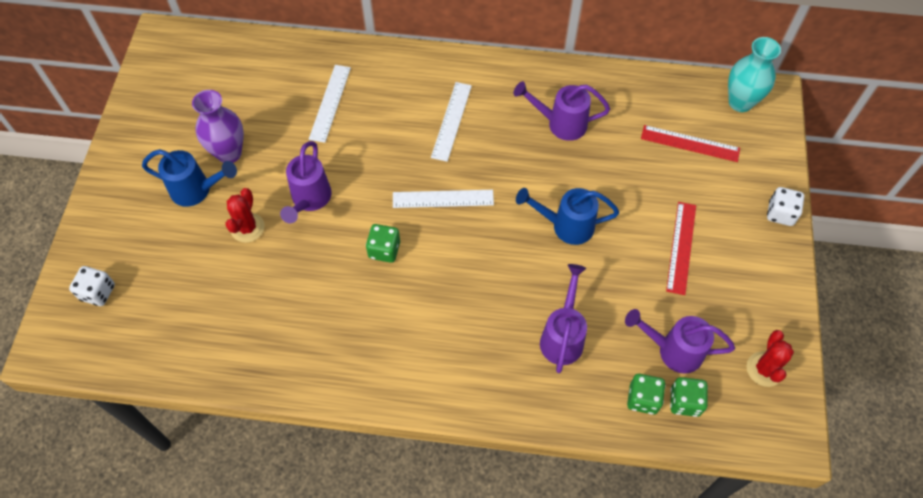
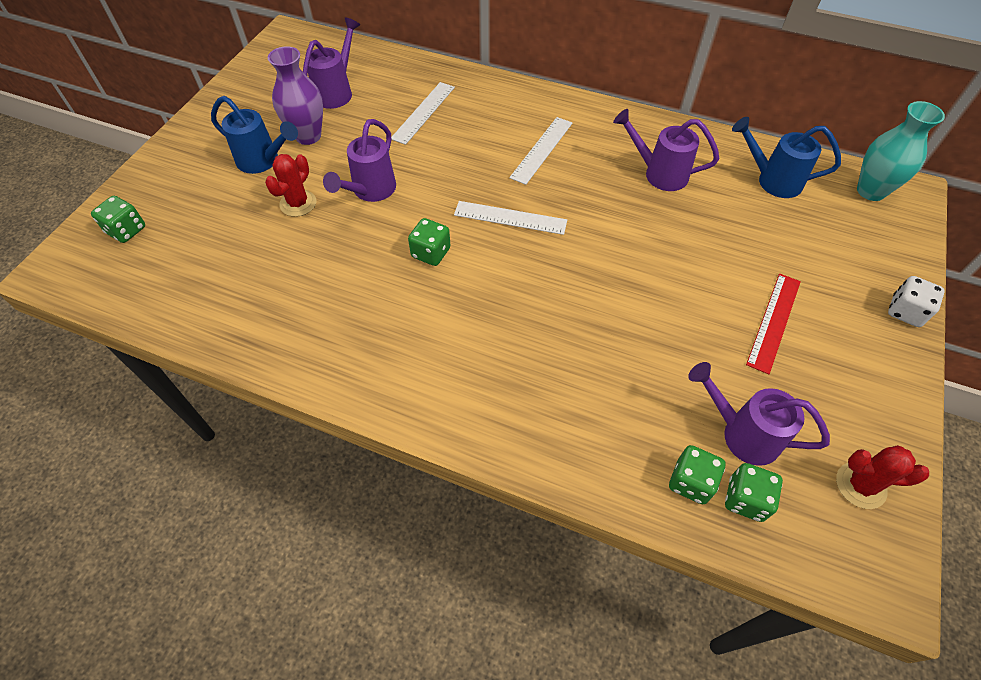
camera: 15 degrees right, 5 degrees down
white dice [69,266,115,306] -> green dice [91,196,145,243]
blue watering can [516,188,619,245] -> blue watering can moved to [732,117,841,198]
purple watering can [540,264,587,373] -> purple watering can moved to [303,17,360,109]
red ruler [641,125,740,162] -> none
red cactus [747,330,794,387] -> red cactus turned 75 degrees clockwise [836,445,929,509]

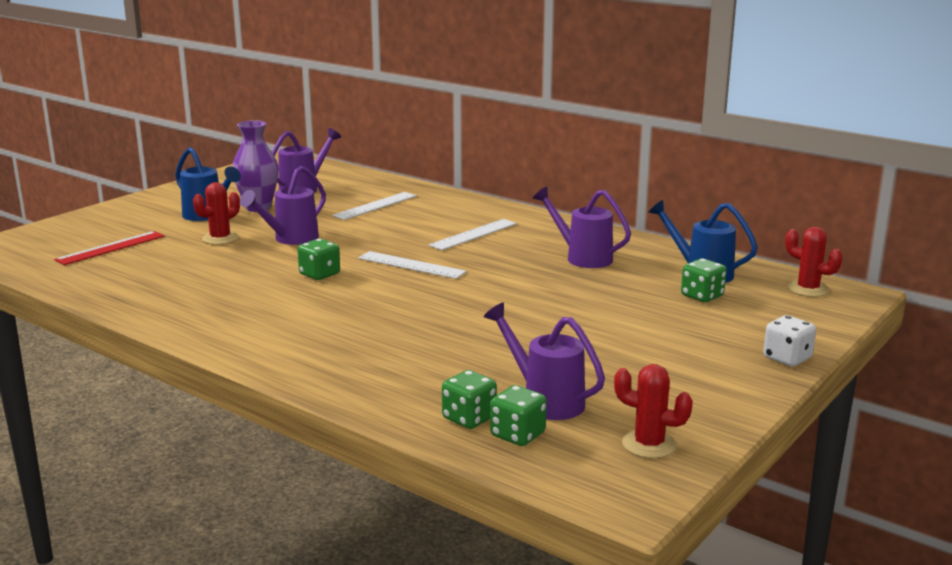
camera: 15 degrees right, 35 degrees down
green dice [91,196,145,243] -> green dice moved to [681,259,727,302]
red ruler [746,274,801,374] -> red ruler moved to [54,231,165,265]
turquoise vase [857,101,945,201] -> red cactus [785,227,843,297]

